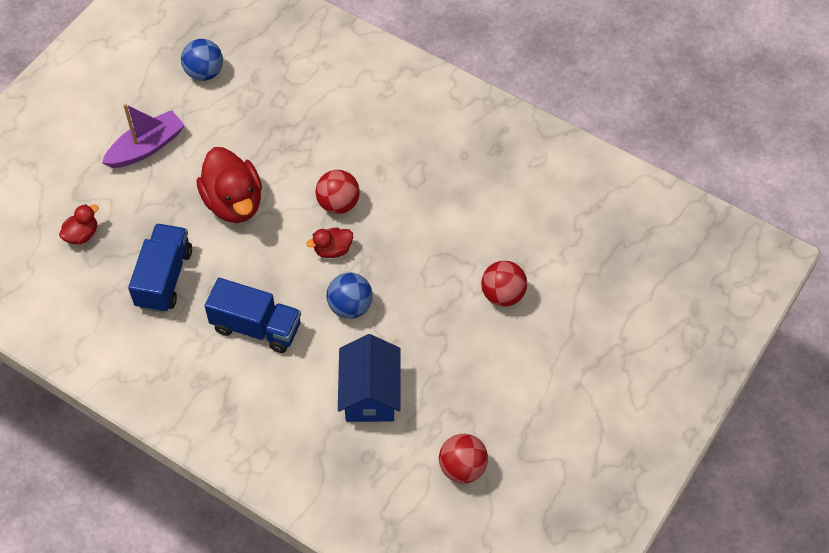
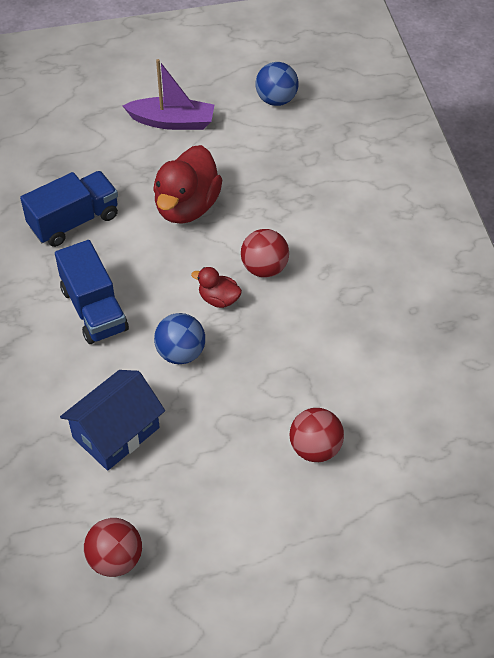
camera: 45 degrees right, 5 degrees down
red duck [59,204,99,244] -> none

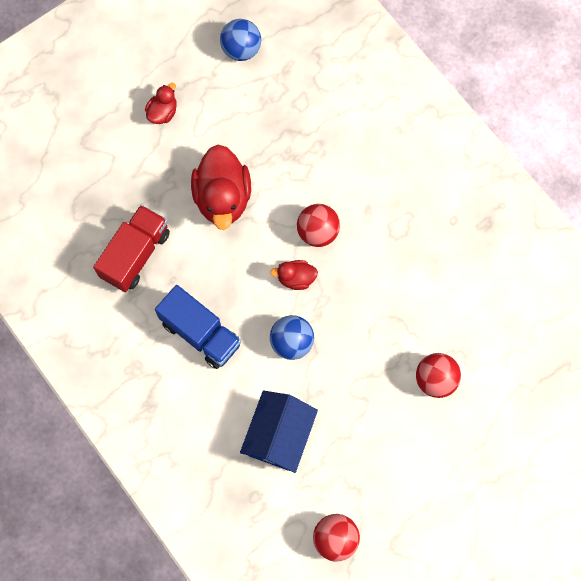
camera: 25 degrees left, 20 degrees up
blue truck [20,171,118,247] -> red truck [93,205,170,292]
purple boat [123,59,214,130] -> red duck [145,83,177,124]

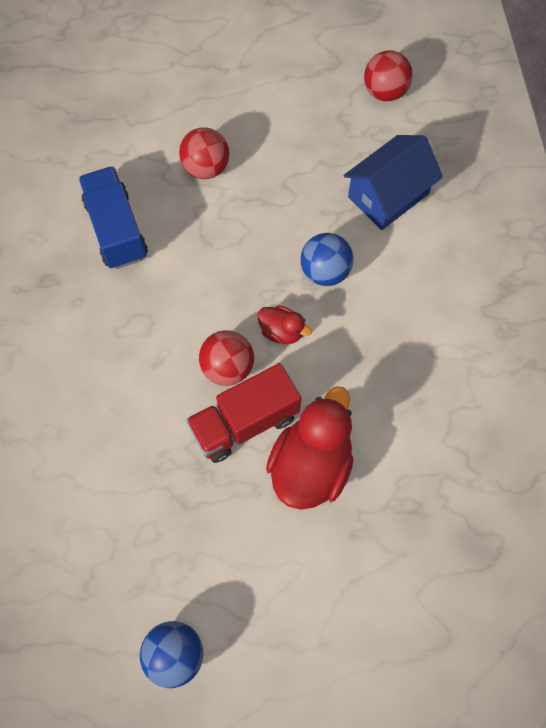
camera: 150 degrees left, 5 degrees down
red truck [93,205,170,292] -> red truck moved to [186,363,301,463]
red duck [145,83,177,124] -> none
blue truck [155,285,241,369] -> blue truck moved to [78,166,148,269]

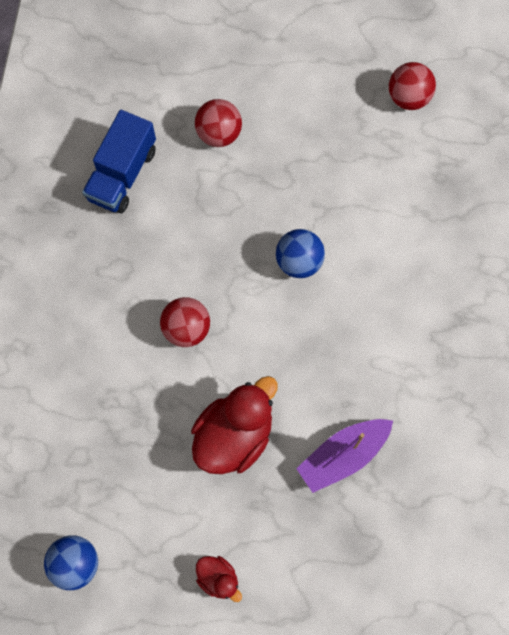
camera: 15 degrees right, 5 degrees up
blue truck [78,166,148,269] -> blue truck turned 150 degrees counterclockwise [82,110,156,213]
red truck [186,363,301,463] -> none
red duck [257,305,312,344] -> red duck moved to [196,556,242,602]
blue house [343,135,443,230] -> none
none -> purple boat [296,419,393,493]

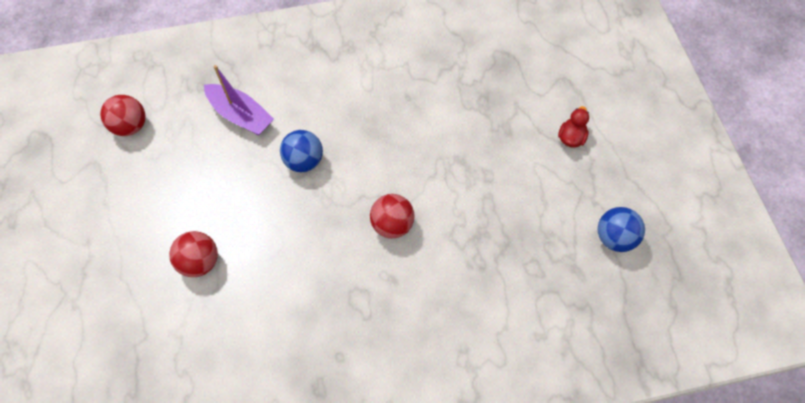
camera: 110 degrees left, 10 degrees down
blue truck [82,110,156,213] -> none
red duck [191,376,278,474] -> none
purple boat [296,419,393,493] -> purple boat moved to [204,65,274,135]

